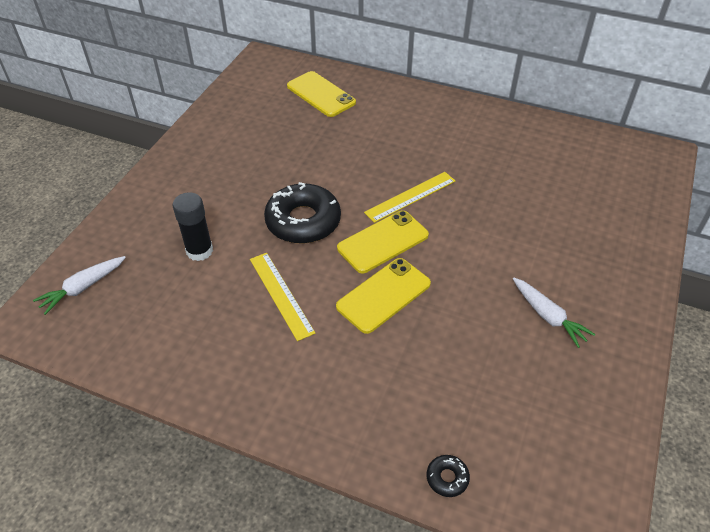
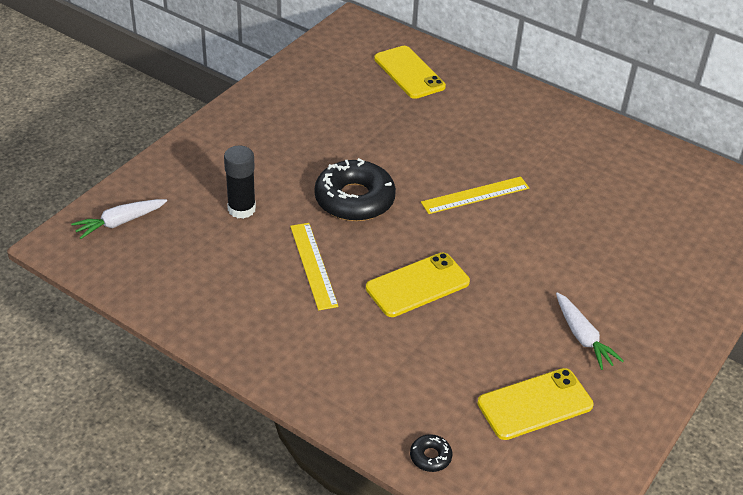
camera: 10 degrees right, 5 degrees down
yellow phone [337,210,429,273] -> yellow phone moved to [477,368,594,440]

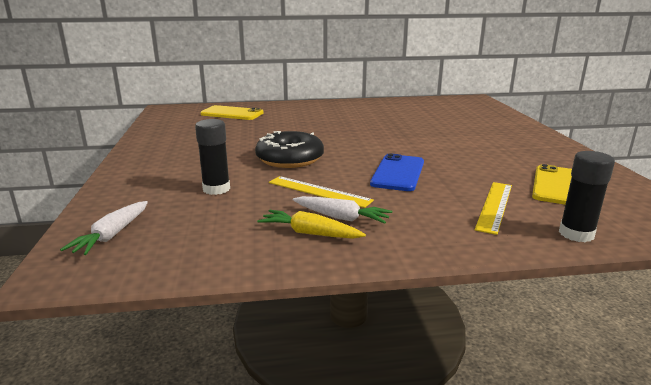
camera: 40 degrees left, 20 degrees down
yellow phone [366,253,470,317] -> blue phone [370,153,424,191]
black donut [410,434,452,472] -> black glue stick [559,151,615,242]
yellow ruler [421,177,529,214] -> yellow ruler moved to [475,182,512,235]
white carrot [556,292,624,370] -> white carrot moved to [293,196,392,224]
none -> yellow carrot [257,210,366,239]

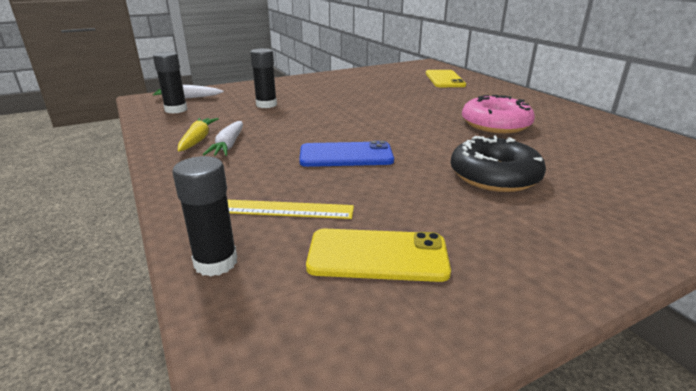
camera: 70 degrees right, 5 degrees up
black donut [255,131,324,168] -> black donut moved to [450,136,546,192]
yellow ruler [269,176,374,208] -> none
none -> black glue stick [153,52,187,114]
none -> pink donut [462,95,535,133]

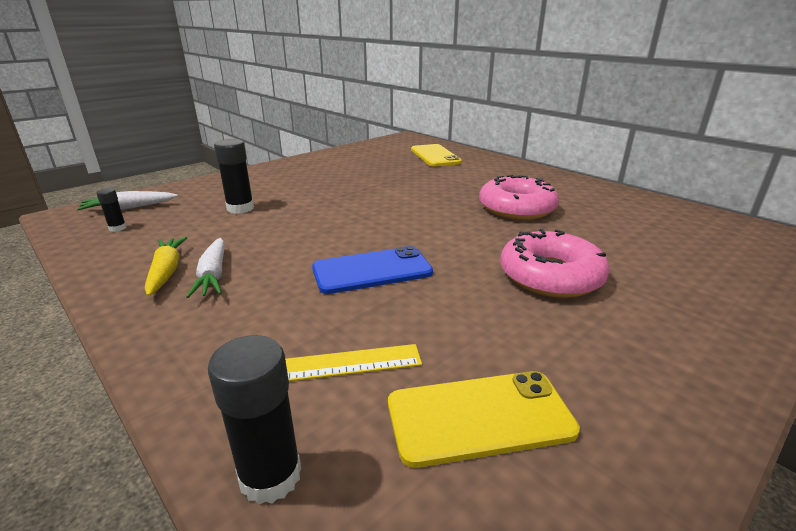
camera: 15 degrees left, 0 degrees up
black glue stick [153,52,187,114] -> black glue stick [96,188,126,232], size x0.55
black donut [450,136,546,192] -> pink donut [500,229,610,298]

